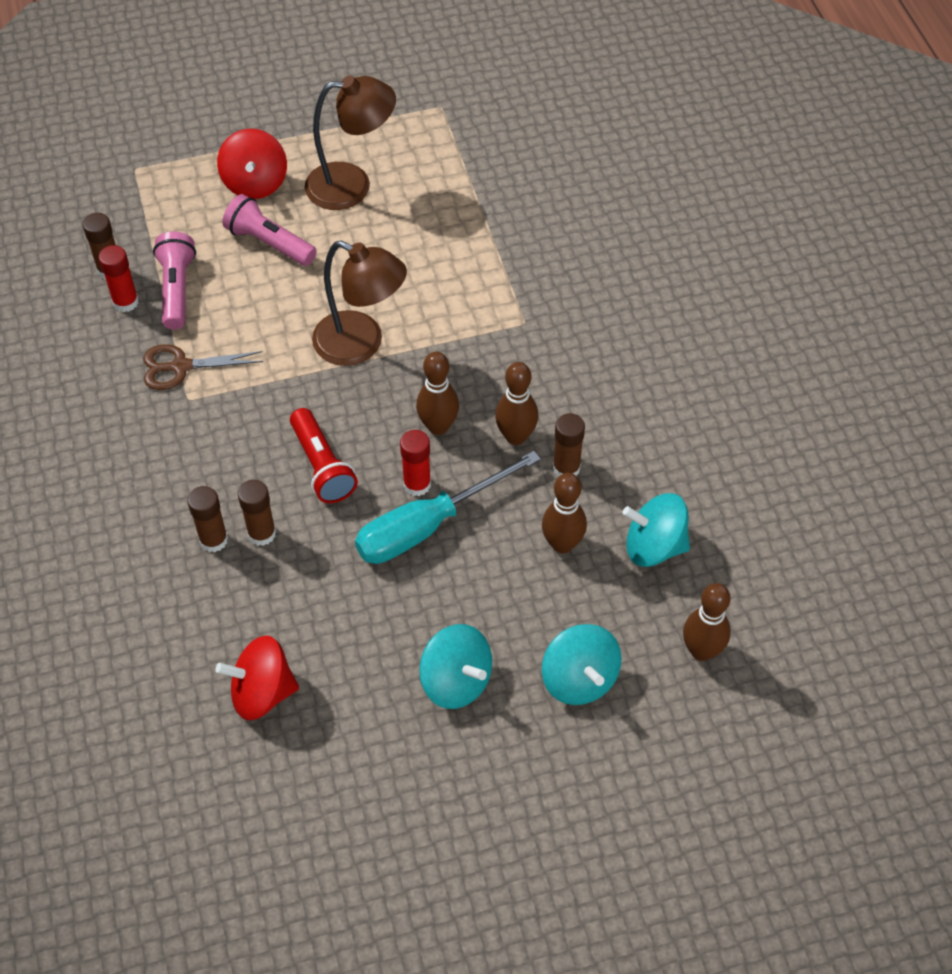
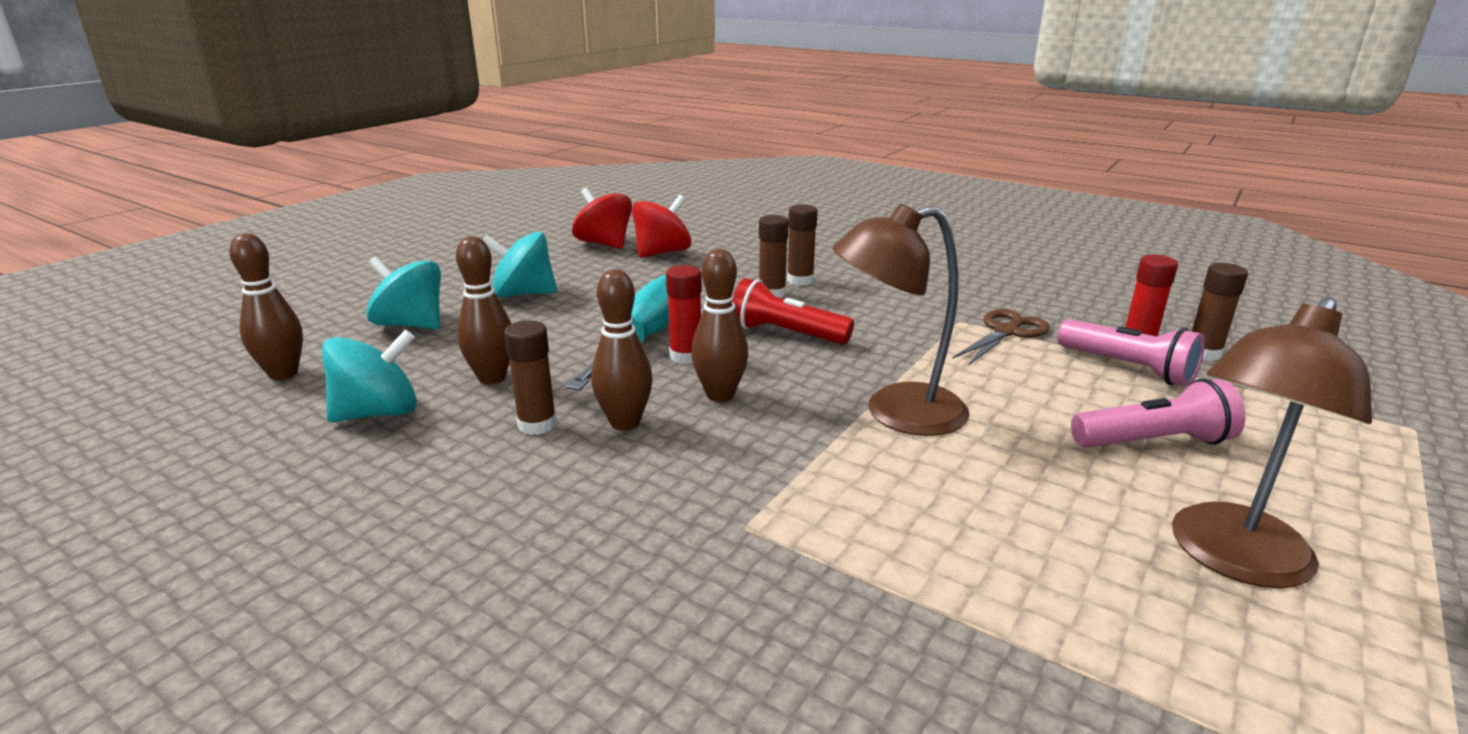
camera: 140 degrees right, 30 degrees down
red spinning top [217,129,287,199] -> red spinning top moved to [572,188,632,249]

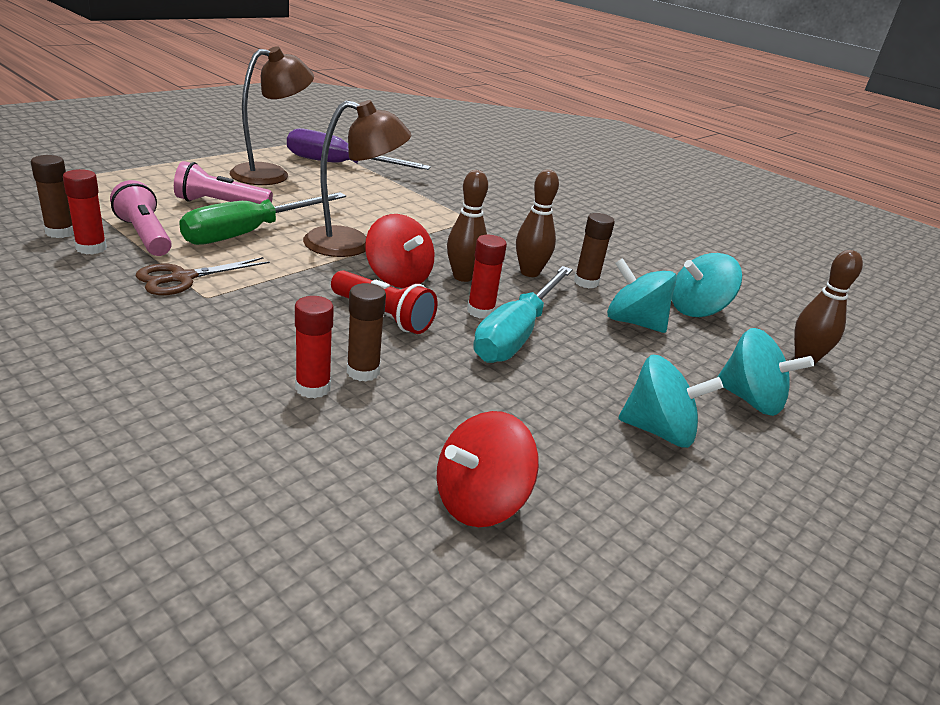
camera: 175 degrees left, 5 degrees up
brown bowling pin [456,236,512,384] -> turquoise spinning top [607,258,677,333]
red spinning top [572,188,632,249] -> red spinning top moved to [365,214,434,288]
brown glue stick [787,205,818,286] -> red glue stick [295,296,334,398]
none -> green screwdriver [179,192,346,245]
none -> purple screwdriver [287,128,431,170]

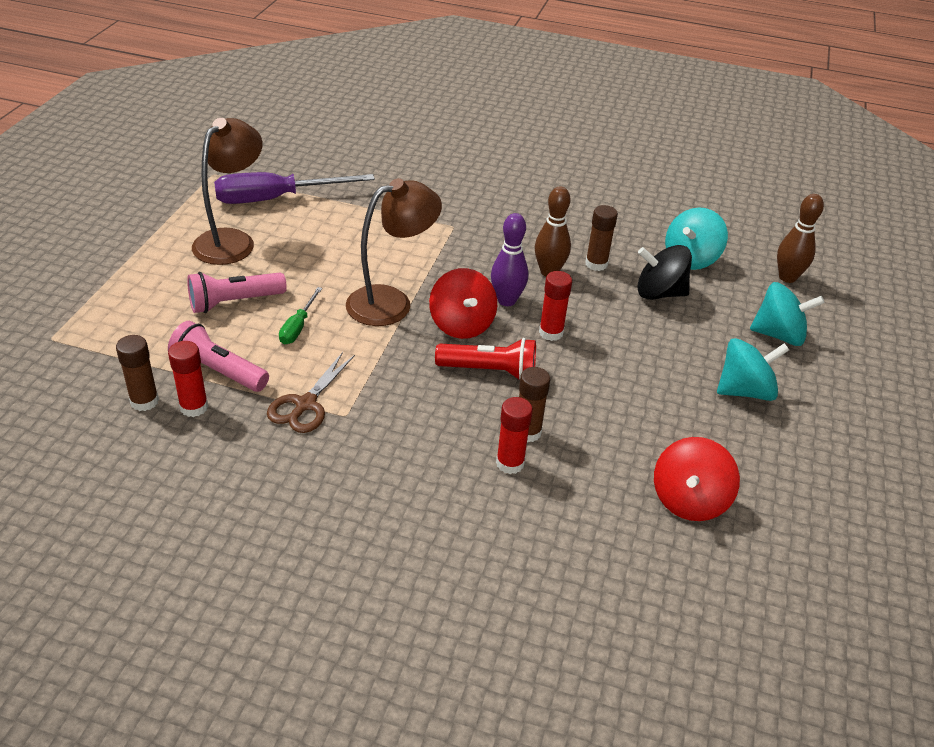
camera: 25 degrees left, 10 degrees up
green screwdriver [179,192,346,245] -> green screwdriver [279,287,322,344], size x0.49
red spinning top [365,214,434,288] -> red spinning top turned 45 degrees clockwise [429,268,497,339]
brown bowling pin [447,170,488,282] -> purple bowling pin [491,213,528,306]
turquoise screwdriver [473,266,573,363] -> none
turquoise spinning top [607,258,677,333] -> black spinning top [637,245,692,300]

